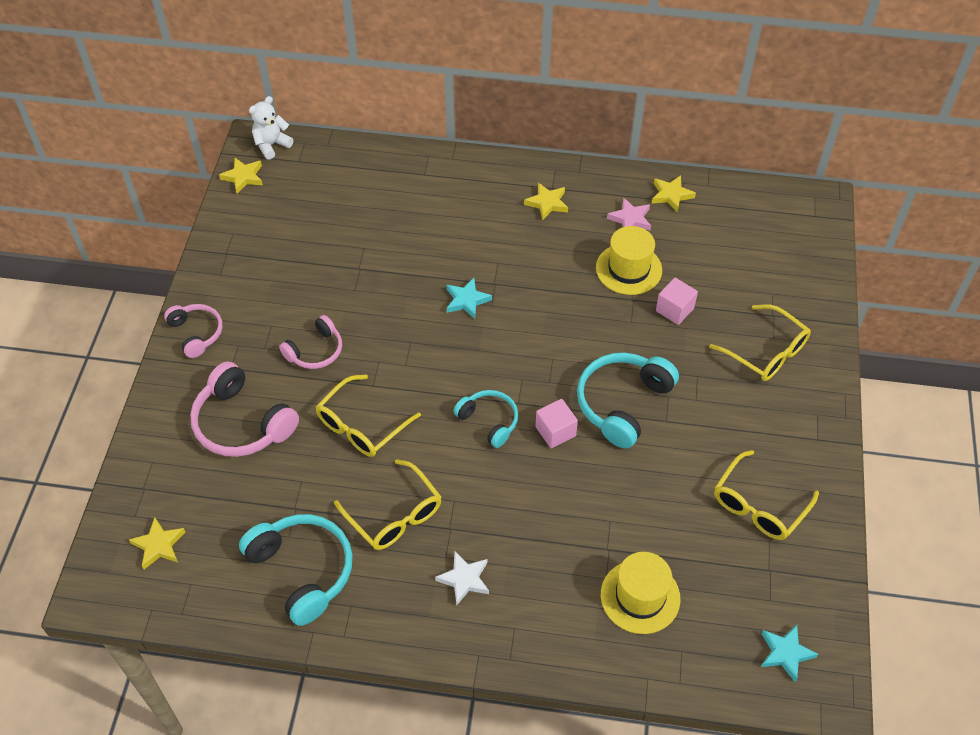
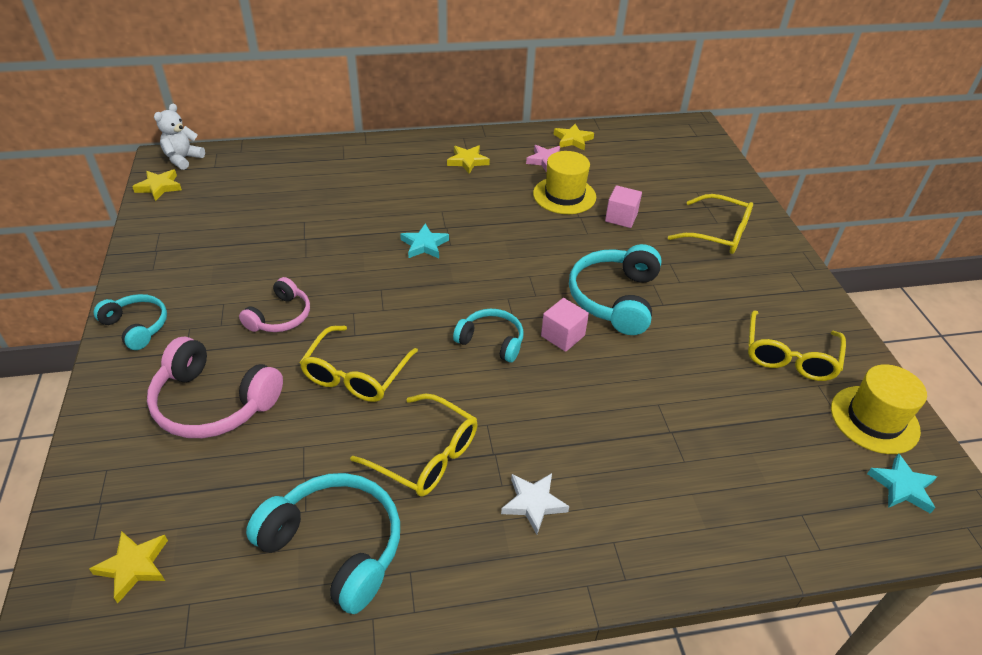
camera: 20 degrees left, 10 degrees down
pink headphones [164,304,222,358] -> turquoise headphones [94,294,167,350]
yellow hat [601,552,680,634] -> yellow hat moved to [831,364,927,454]

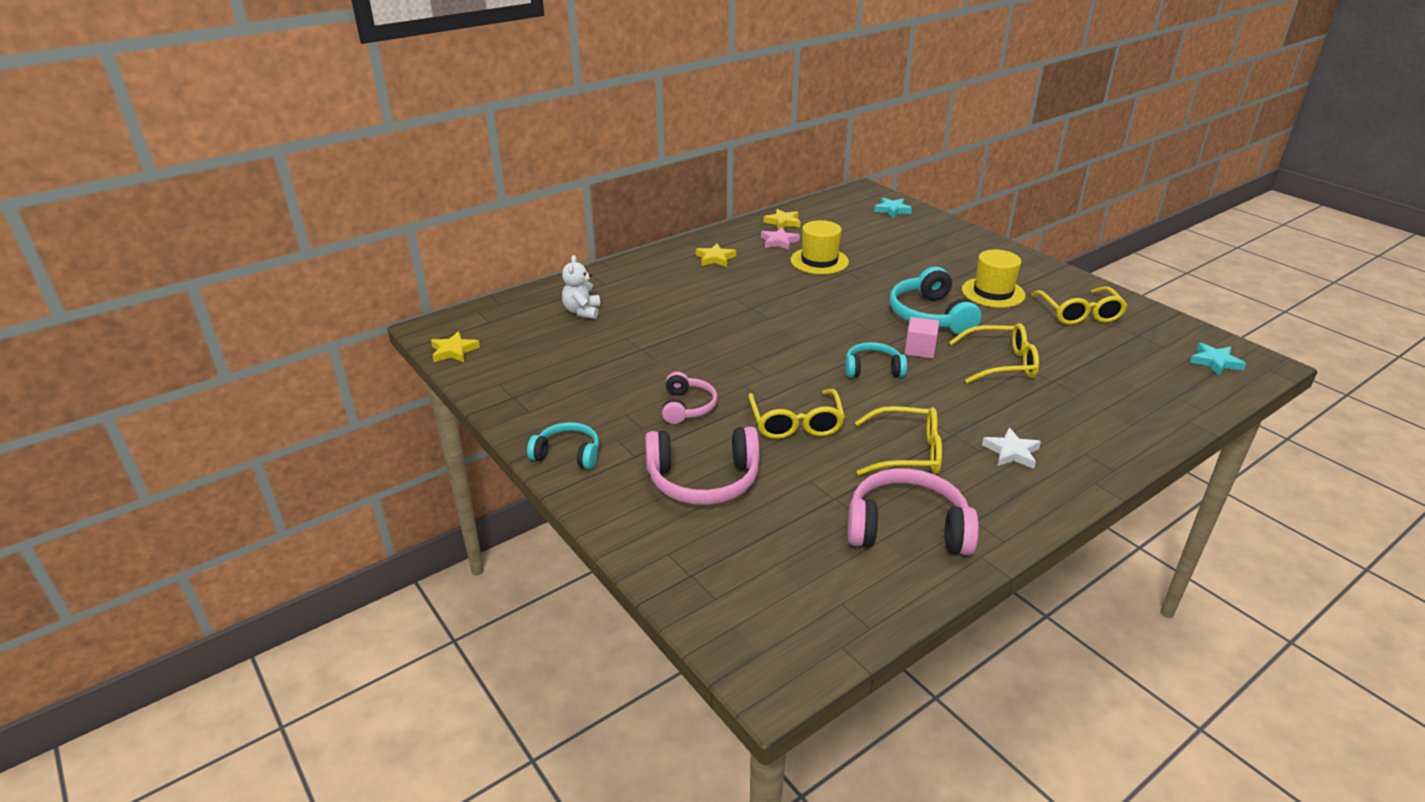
camera: 25 degrees left, 10 degrees down
yellow star [89,531,168,603] -> none
white teddy bear [154,103,205,170] -> white teddy bear moved to [562,255,600,319]
turquoise headphones [246,473,400,614] -> pink headphones [848,468,979,555]
turquoise star [400,224,449,258] -> turquoise star moved to [874,198,912,218]
pink cube [605,185,642,228] -> none
yellow glasses [668,194,753,254] -> yellow glasses moved to [949,323,1039,383]
yellow hat [831,364,927,454] -> yellow hat moved to [962,250,1025,308]

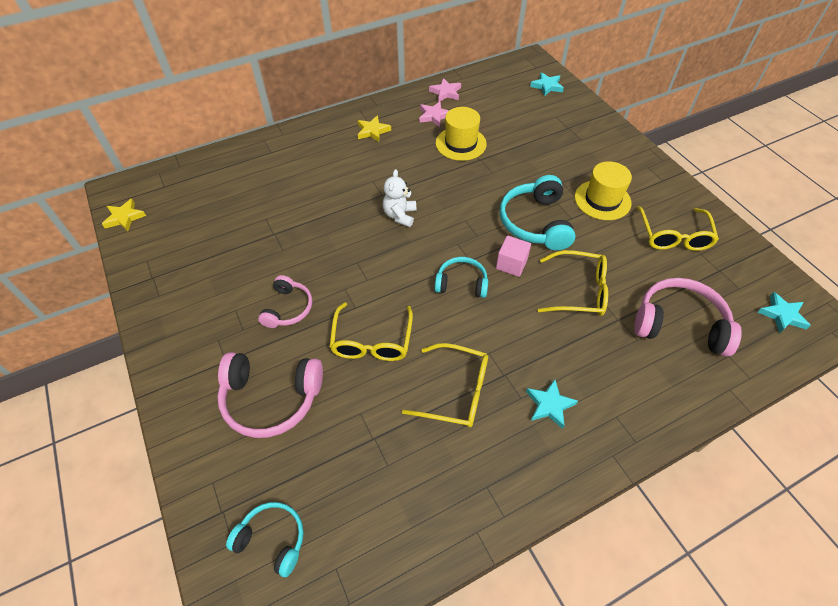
camera: 10 degrees right, 20 degrees up
turquoise headphones [527,422,599,469] -> turquoise headphones moved to [226,502,304,577]
white teddy bear [562,255,600,319] -> white teddy bear moved to [383,169,416,227]
yellow star [764,209,801,230] -> pink star [429,78,461,102]
pink headphones [848,468,979,555] -> pink headphones moved to [634,278,742,357]
white star [982,428,1041,469] -> turquoise star [526,379,578,429]

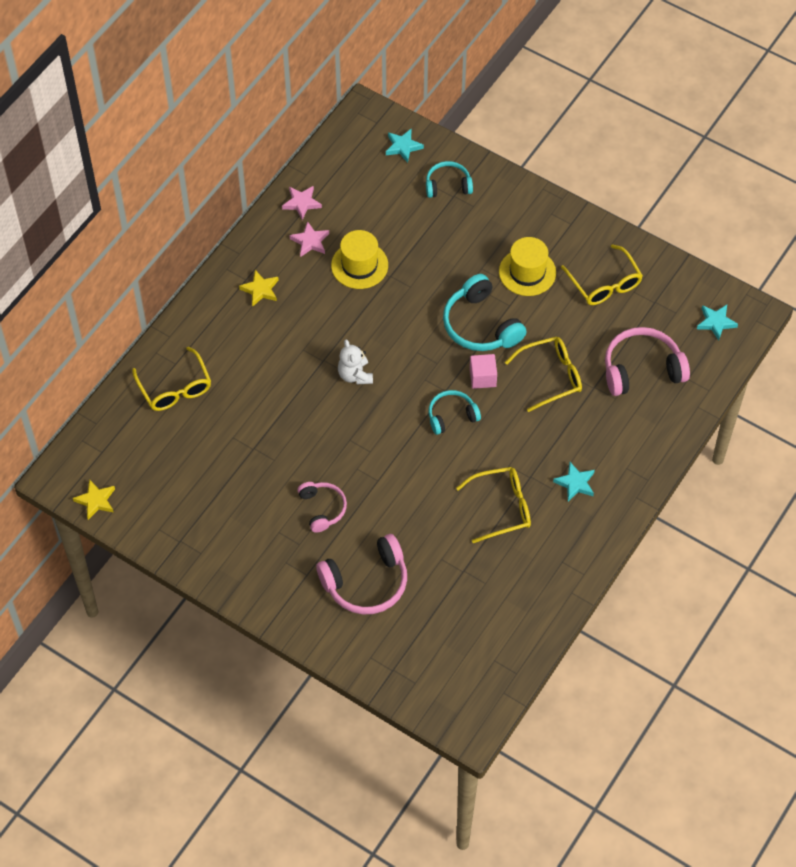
camera: 30 degrees left, 5 degrees up
turquoise headphones [226,502,304,577] -> turquoise headphones moved to [426,161,473,198]
yellow glasses [329,302,413,361] -> yellow glasses moved to [132,347,211,411]

